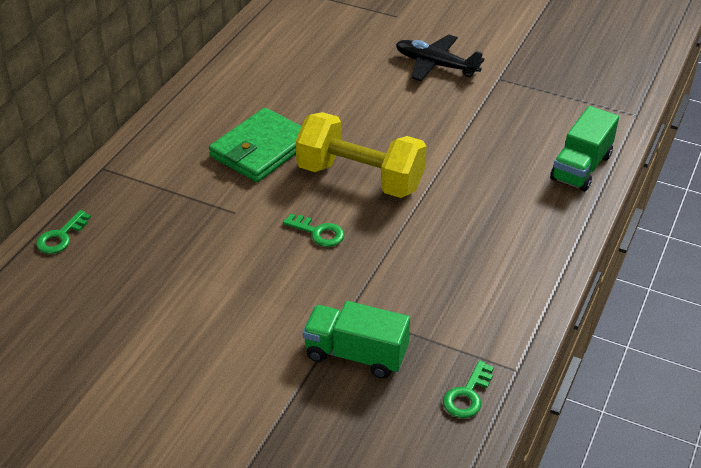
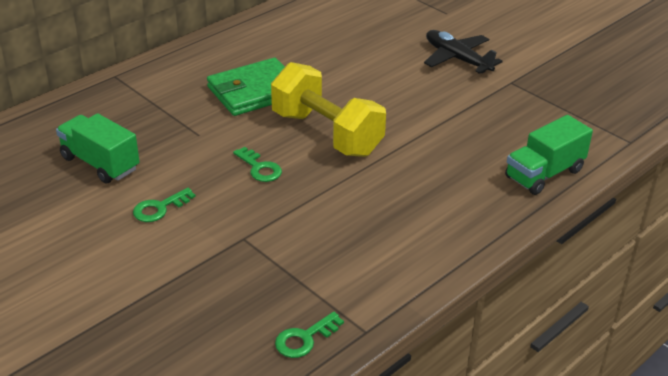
camera: 20 degrees right, 5 degrees down
green key [36,210,91,254] -> green key moved to [133,188,196,222]
green truck [303,301,410,379] -> green truck moved to [56,113,140,184]

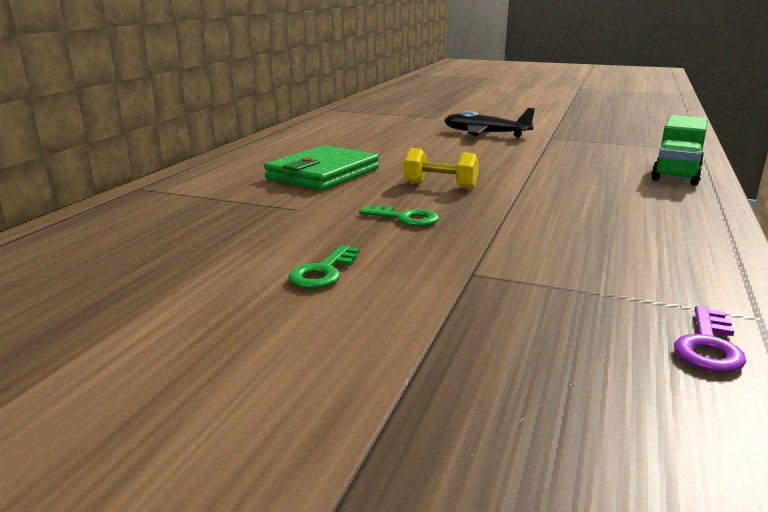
camera: 25 degrees left, 15 degrees down
green truck [56,113,140,184] -> none
yellow dumbbell [271,62,386,157] -> yellow dumbbell [404,148,479,189], size x0.51
green key [275,312,344,358] -> purple key [674,306,746,373]

